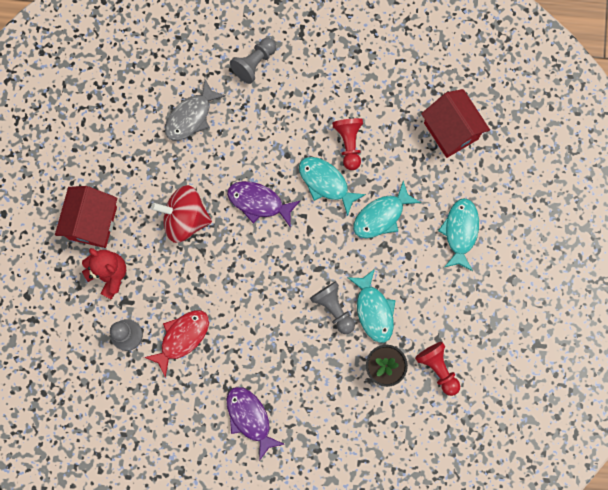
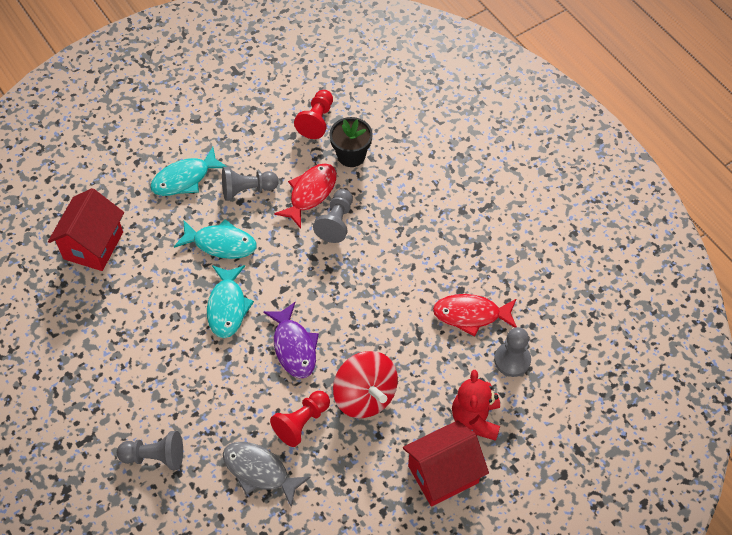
camera: 130 degrees left, 20 degrees down
grey fish [165,79,226,141] -> grey fish turned 150 degrees counterclockwise [223,442,311,507]
purple fish [227,387,284,461] -> none
red pawn [332,118,363,170] -> red pawn moved to [270,391,330,447]
turquoise fish [347,269,396,343] -> red fish [274,163,337,229]
none -> grey pawn [222,167,279,201]

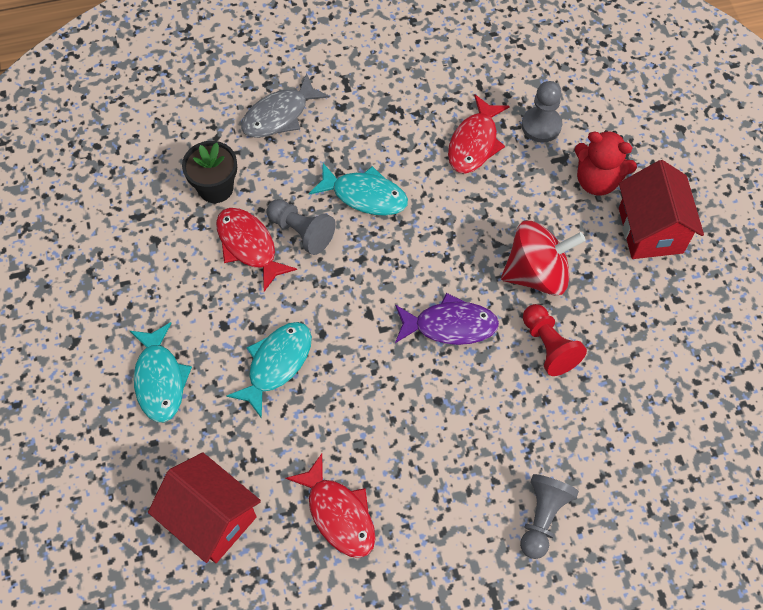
camera: 70 degrees left, 5 degrees up
turquoise fish [207,265,254,338] -> turquoise fish moved to [309,163,408,216]
grey pawn [222,167,279,201] -> none
grey fish [223,442,311,507] -> grey fish moved to [241,73,330,138]
red pawn [294,90,333,139] -> none
none -> red fish [285,454,376,558]

